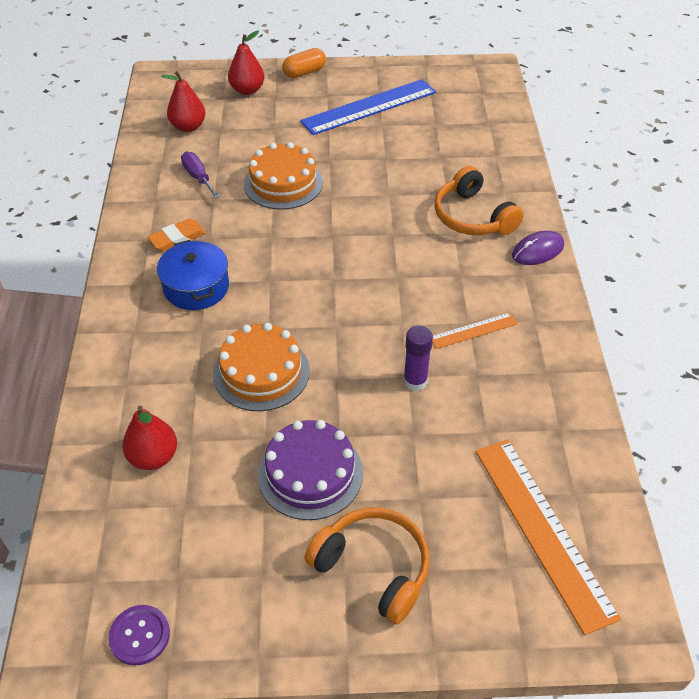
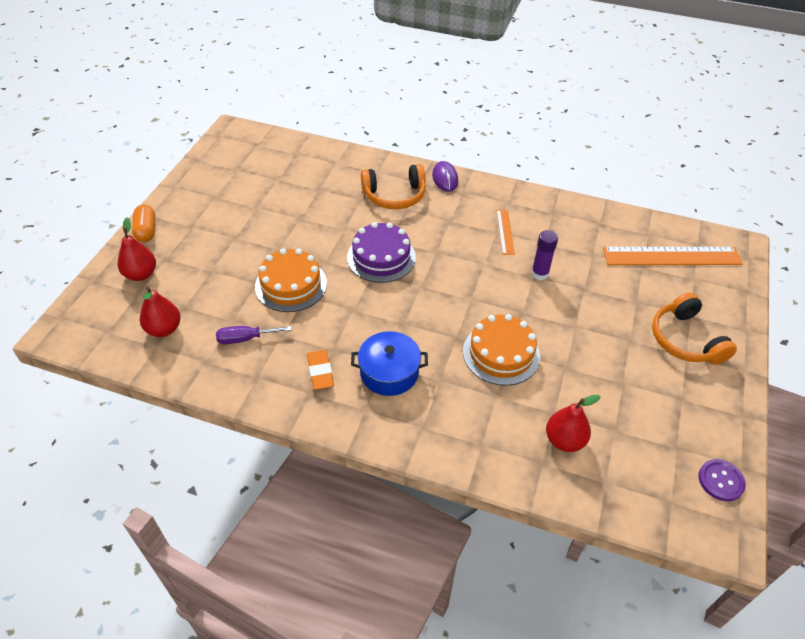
camera: 70 degrees left, 0 degrees up
purple cake [258,420,363,520] -> purple cake moved to [347,222,416,283]
blue ruler [300,79,436,135] -> none
orange headphones [304,507,430,624] -> orange headphones turned 75 degrees counterclockwise [652,292,737,365]

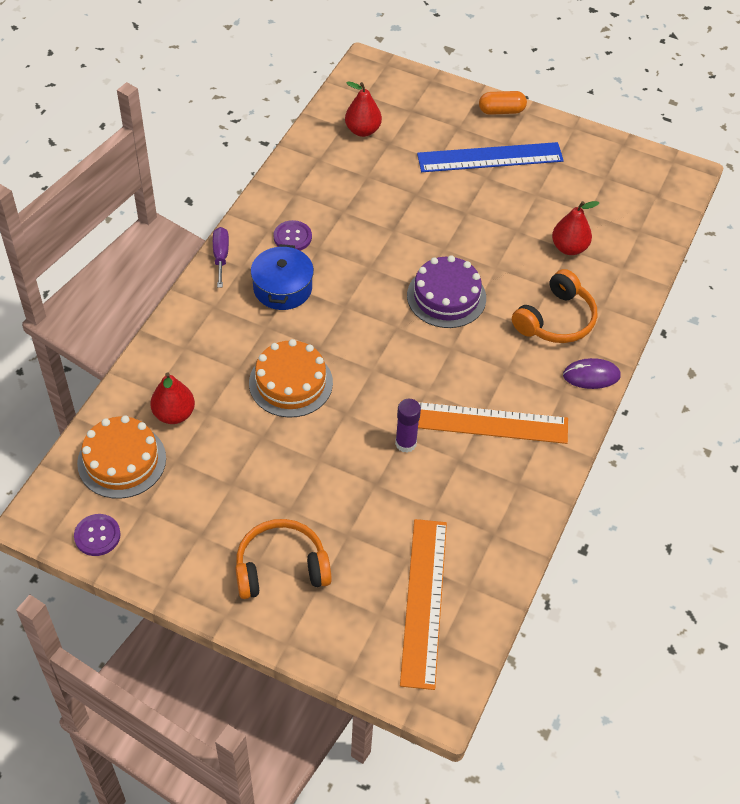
camera: 95 degrees right, 5 degrees up
red pear [118,217,156,281] -> red pear moved to [552,201,599,255]
purple screwdriver [216,326,292,344] -> purple screwdriver moved to [213,227,229,288]
orange cake [255,248,327,312] -> orange cake moved to [77,415,166,499]
orange eraser [307,350,334,390] -> purple button [273,220,312,251]
orange headphones [361,164,426,209] -> orange headphones turned 135 degrees counterclockwise [512,269,597,343]
orange ruler [496,210,515,255] -> orange ruler [401,400,568,444], size x2.02
none -> blue ruler [417,142,564,172]

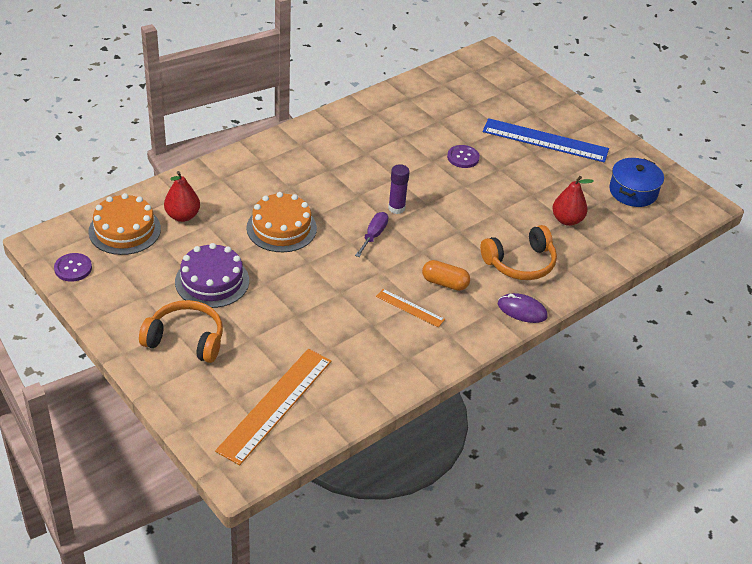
camera: 25 degrees right, 10 degrees down
purple screwdriver [213,227,229,288] -> purple screwdriver moved to [355,212,388,257]
blue pot [251,244,314,310] -> blue pot moved to [609,158,664,207]
purple button [273,220,312,251] -> purple button moved to [447,145,480,168]
red pear [345,82,382,137] -> none
purple glue stick [395,399,421,453] -> purple glue stick moved to [388,164,410,214]
orange ruler [401,400,568,444] -> orange ruler [376,289,445,327], size x0.50
purple cake [407,255,486,328] -> purple cake moved to [175,243,249,308]
orange capsule [479,91,527,115] -> orange capsule moved to [422,260,470,291]

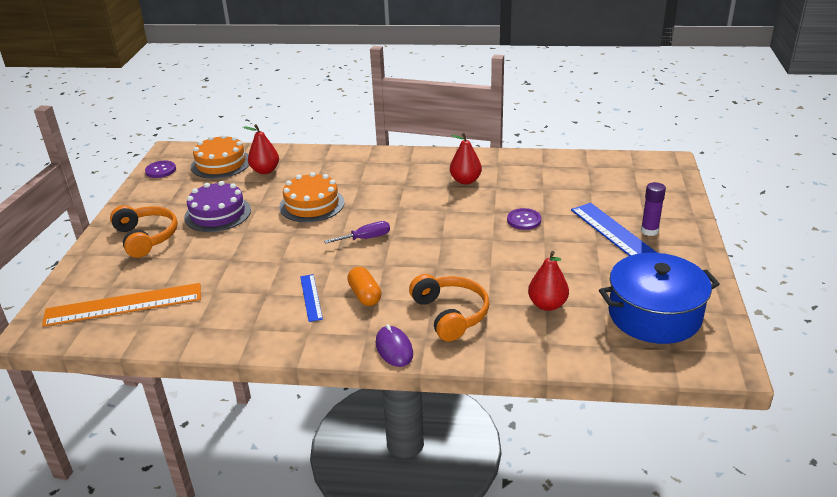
camera: 50 degrees right, 10 degrees down
orange ruler [376,289,445,327] -> blue ruler [300,274,323,322]
purple glue stick [388,164,410,214] -> purple glue stick moved to [641,182,666,236]
orange headphones [480,225,557,280] -> orange headphones turned 135 degrees counterclockwise [409,274,489,341]
blue pot [609,158,664,207] -> blue pot [599,253,720,344], size x1.52
none -> red pear [450,133,482,185]

